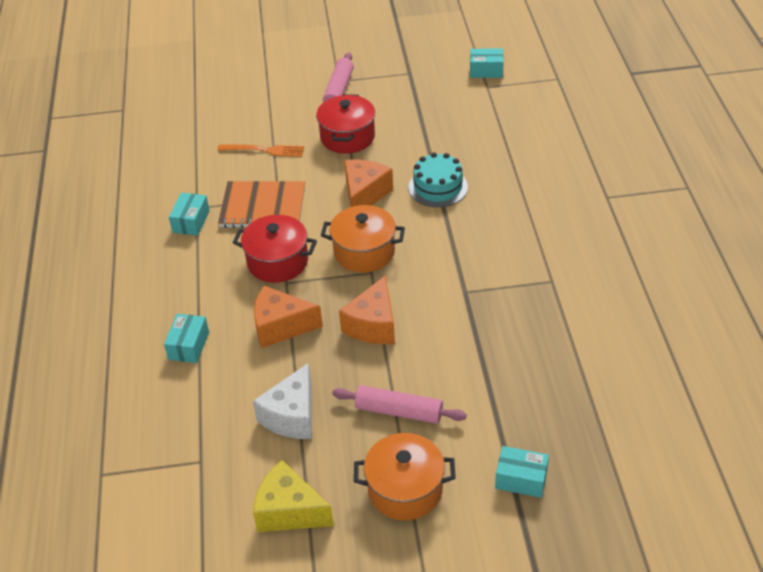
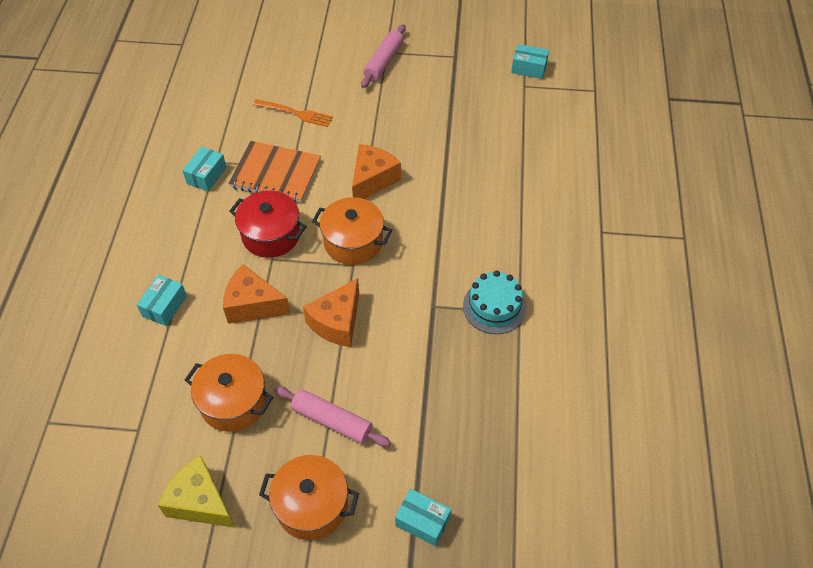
camera: 10 degrees right, 10 degrees up
white cheese [253,363,312,439] -> orange pot [185,354,273,432]
red pot [316,94,375,154] -> none
turquoise cake [408,152,468,207] -> turquoise cake moved to [463,271,526,334]

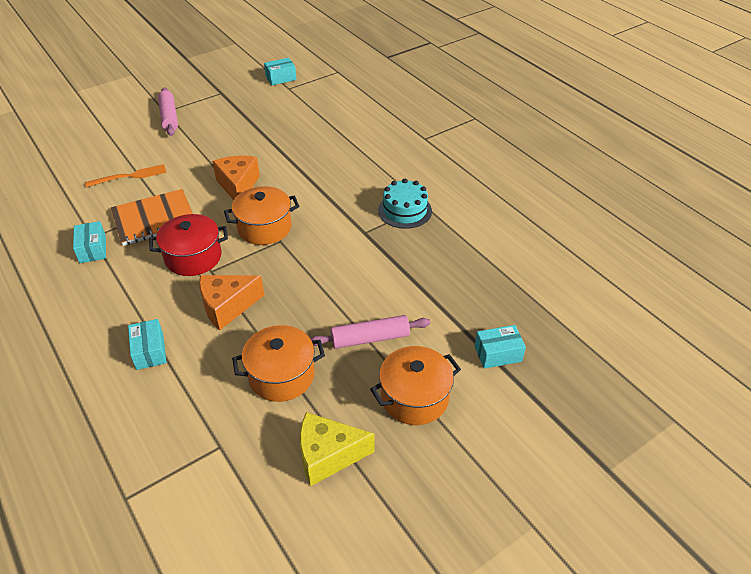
camera: 40 degrees left, 10 degrees down
orange cheese [303,278,359,347] -> none

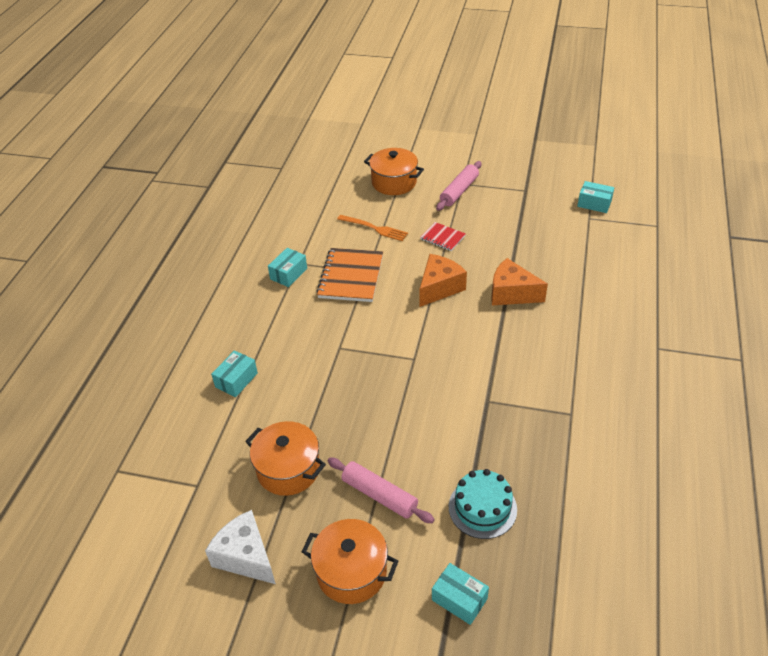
camera: 50 degrees right, 0 degrees up
orange notebook [111,189,193,246] -> orange notebook turned 75 degrees clockwise [316,248,383,302]
red pot [149,214,228,276] -> none
orange cheese [199,275,264,330] -> orange cheese moved to [491,258,548,305]
orange pot [224,186,299,245] -> orange pot moved to [364,148,424,195]
yellow cheese [300,412,375,486] -> white cheese [205,510,276,584]
turquoise cake [378,179,432,229] -> turquoise cake moved to [449,469,517,539]
none -> red notebook [420,222,466,251]

